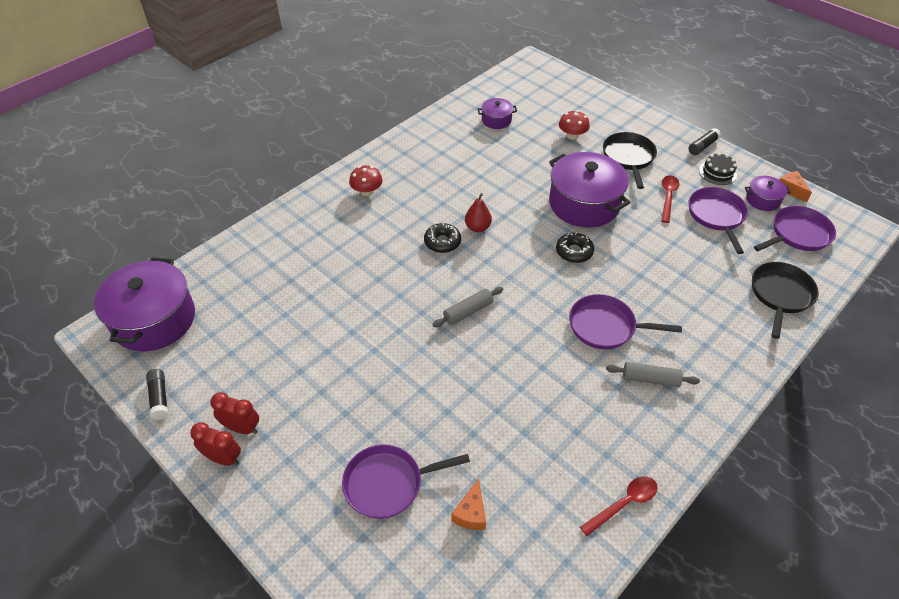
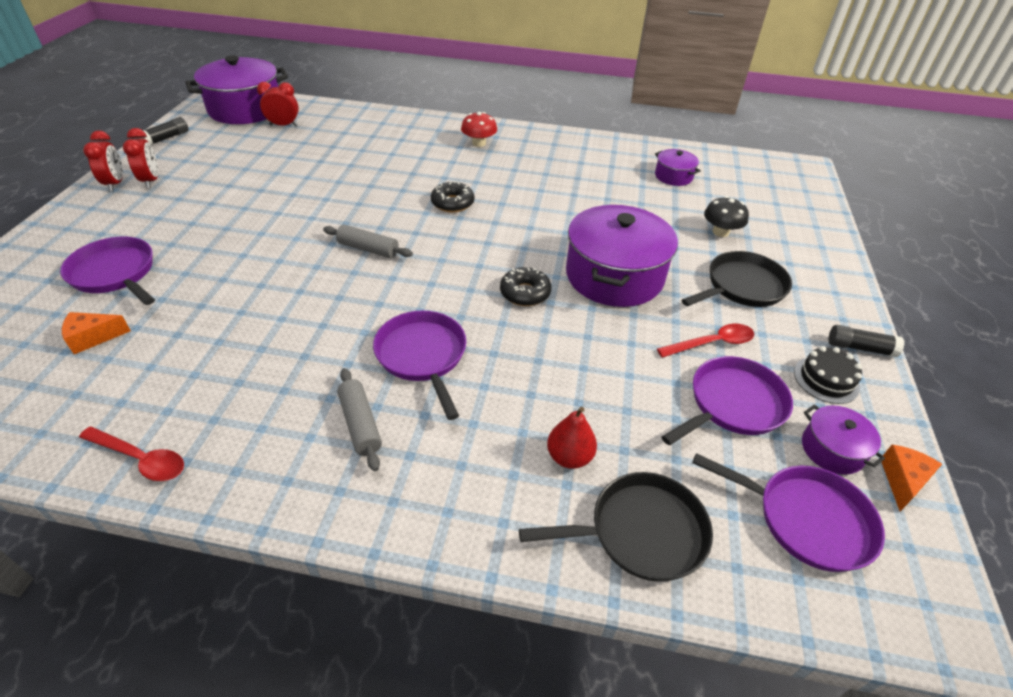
camera: 55 degrees right, 5 degrees down
red pear [465,193,492,232] -> red pear moved to [547,407,597,469]
red mushroom [559,110,590,140] -> black mushroom [704,196,749,237]
none -> red clock [257,82,299,126]

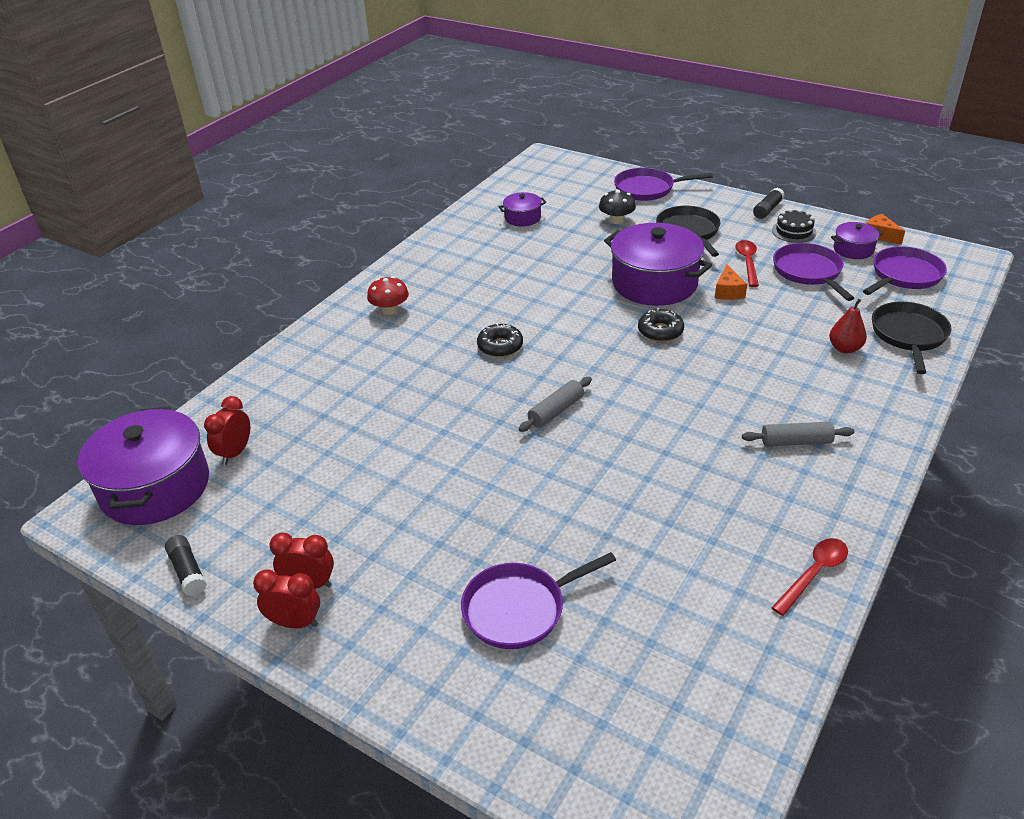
camera: 65 degrees left, 5 degrees down
orange cheese [62,312,131,354] -> orange cheese moved to [715,264,747,300]
purple pan [373,311,466,420] -> purple pan moved to [614,168,713,201]

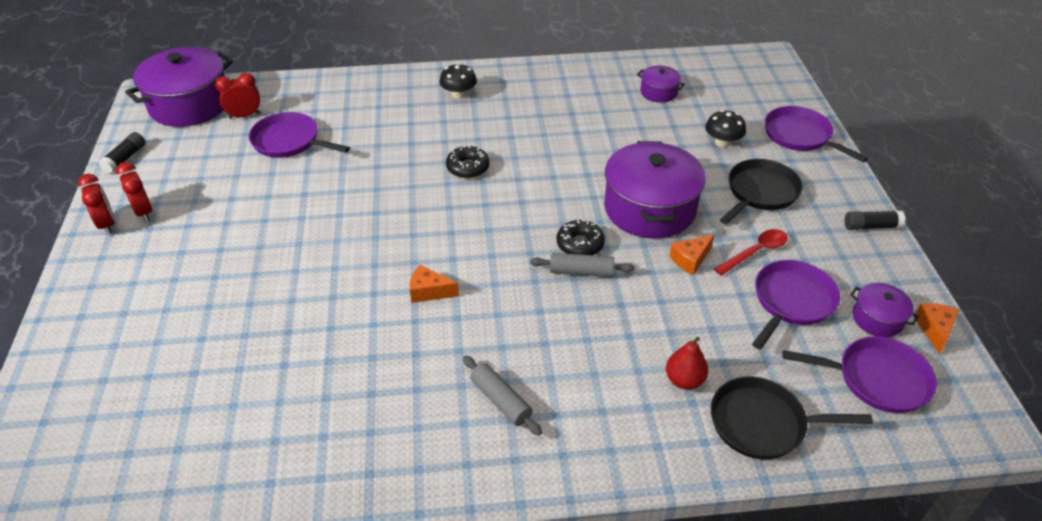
camera: 50 degrees right, 5 degrees up
red mushroom [367,276,409,315] -> black mushroom [439,63,477,99]
purple pan [461,552,616,649] -> purple pan moved to [249,112,350,158]
grey rolling pin [519,377,592,432] -> grey rolling pin moved to [530,253,635,277]
red spoon [771,538,848,616] -> none
black cake [772,209,816,243] -> none
black pan [872,302,951,374] -> black pan turned 150 degrees counterclockwise [711,377,873,459]
none -> orange cheese [410,265,459,303]

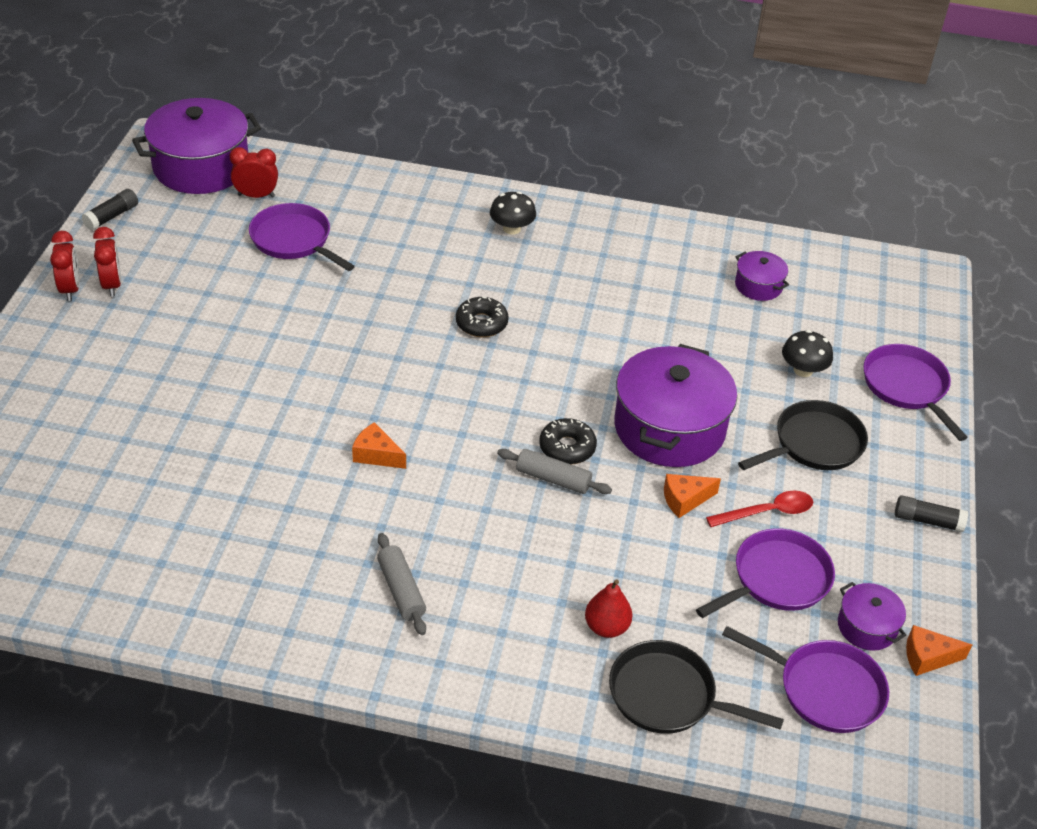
camera: 15 degrees right, 0 degrees up
orange cheese [914,303,959,354] -> orange cheese turned 120 degrees counterclockwise [906,625,972,676]

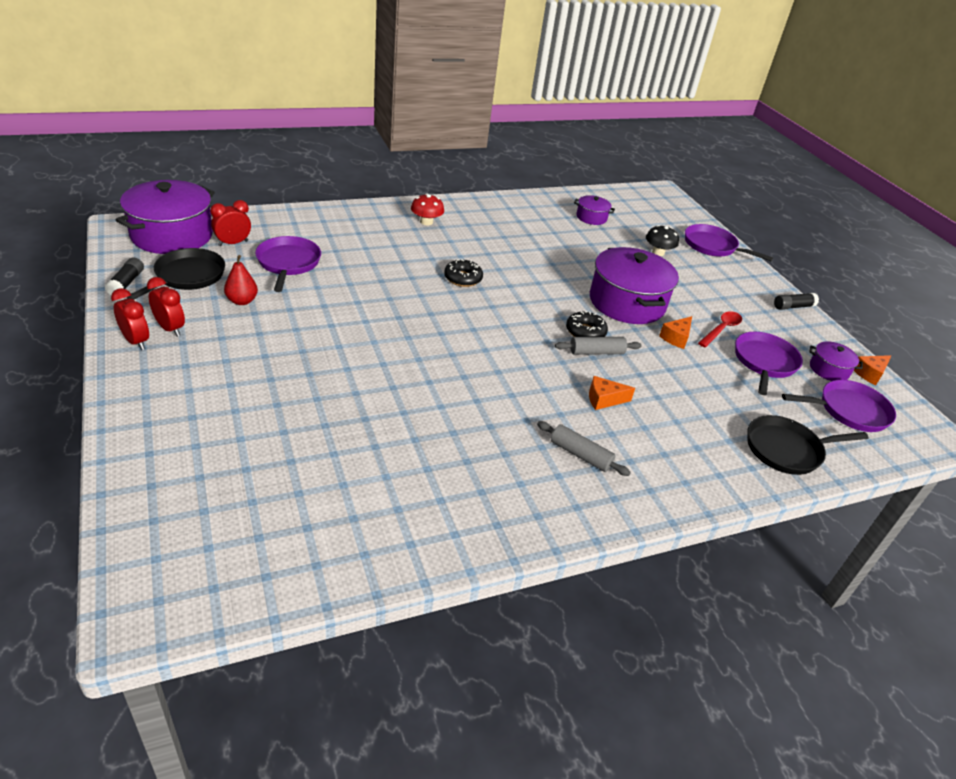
camera: 35 degrees left, 5 degrees down
purple pan [249,203,355,271] -> purple pan turned 75 degrees clockwise [255,236,321,292]
orange cheese [352,422,406,469] -> orange cheese moved to [589,376,635,410]
black mushroom [490,191,536,235] -> red mushroom [411,194,444,225]
red pear [585,580,633,638] -> red pear moved to [224,255,258,305]
black pan [738,400,868,470] -> black pan moved to [127,248,225,300]

